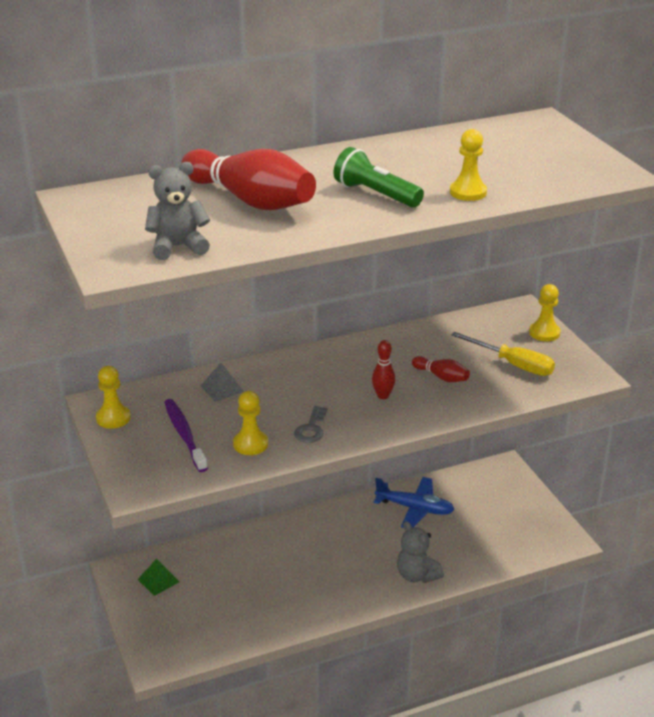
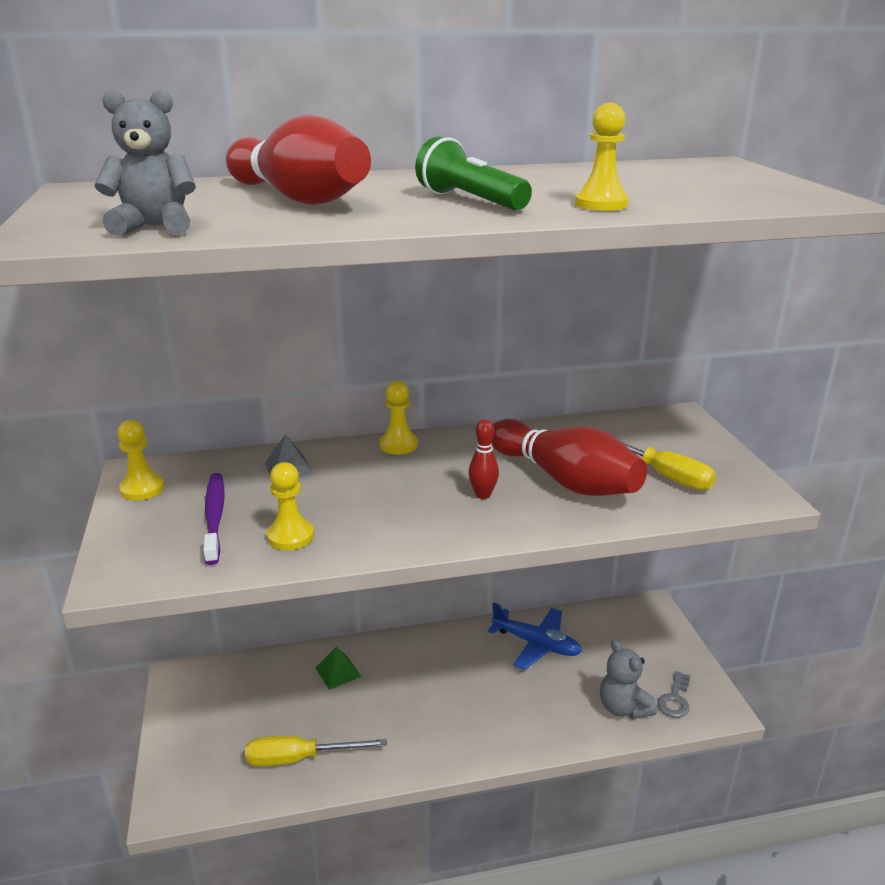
camera: 10 degrees right, 5 degrees down
green pyramid [138,559,180,596] -> green pyramid moved to [316,647,361,690]
grey key [294,406,327,443] -> grey key moved to [657,671,690,718]
grey teddy bear [397,521,444,583] -> grey teddy bear moved to [600,640,657,719]
red bowling pin [412,356,470,382] -> red bowling pin [491,419,647,496], size x2.25
yellow pawn [529,284,560,341] -> yellow pawn moved to [379,380,418,454]
none -> yellow screwdriver [245,736,387,766]

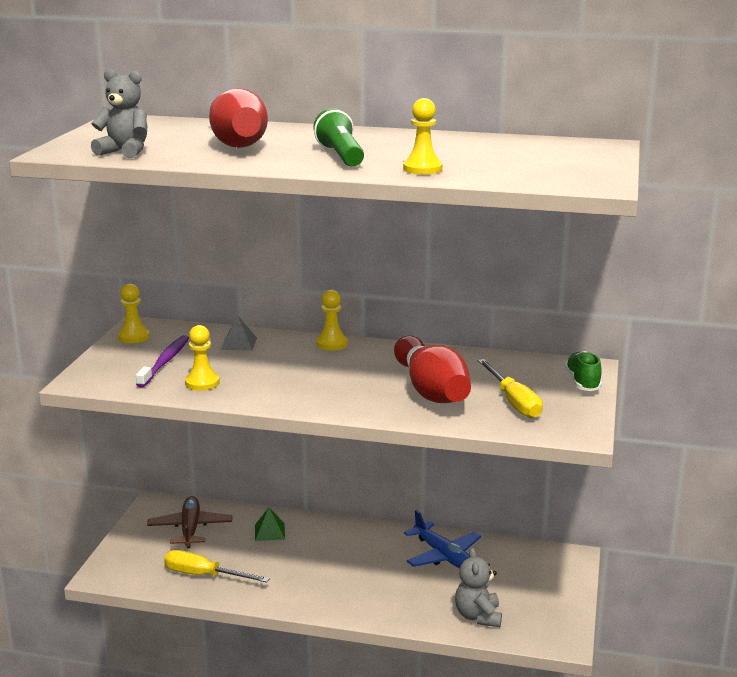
camera: 25 degrees right, 5 degrees down
red bowling pin [468,419,499,499] -> none
grey key [657,671,690,718] -> none
none -> brown plane [147,496,232,548]
none -> green shoe [565,351,602,391]

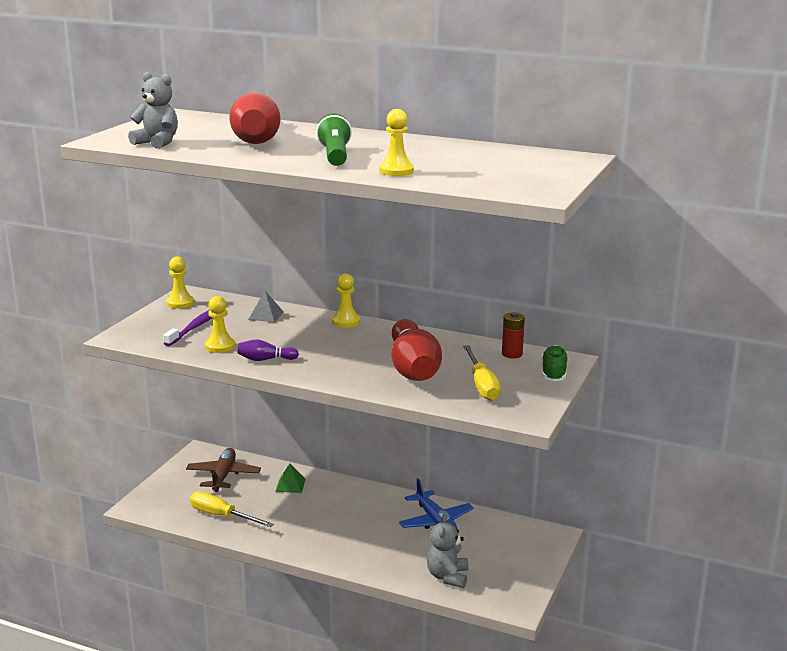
camera: 10 degrees right, 0 degrees up
none -> purple bowling pin [237,339,299,361]
none -> red battery [502,312,525,359]

